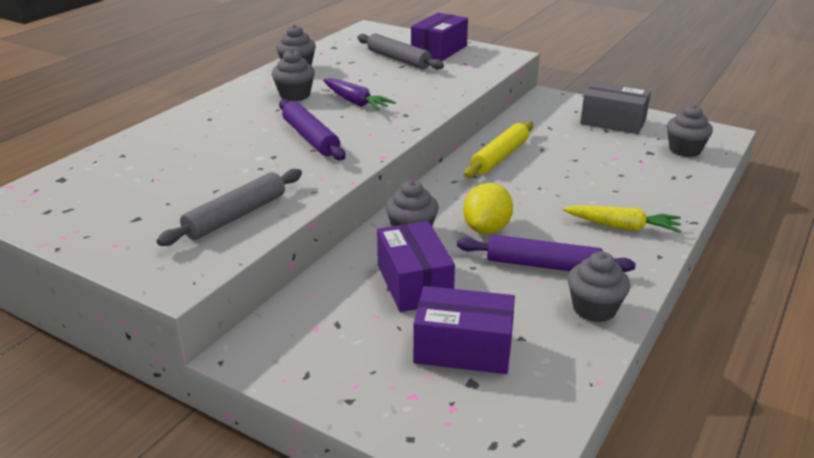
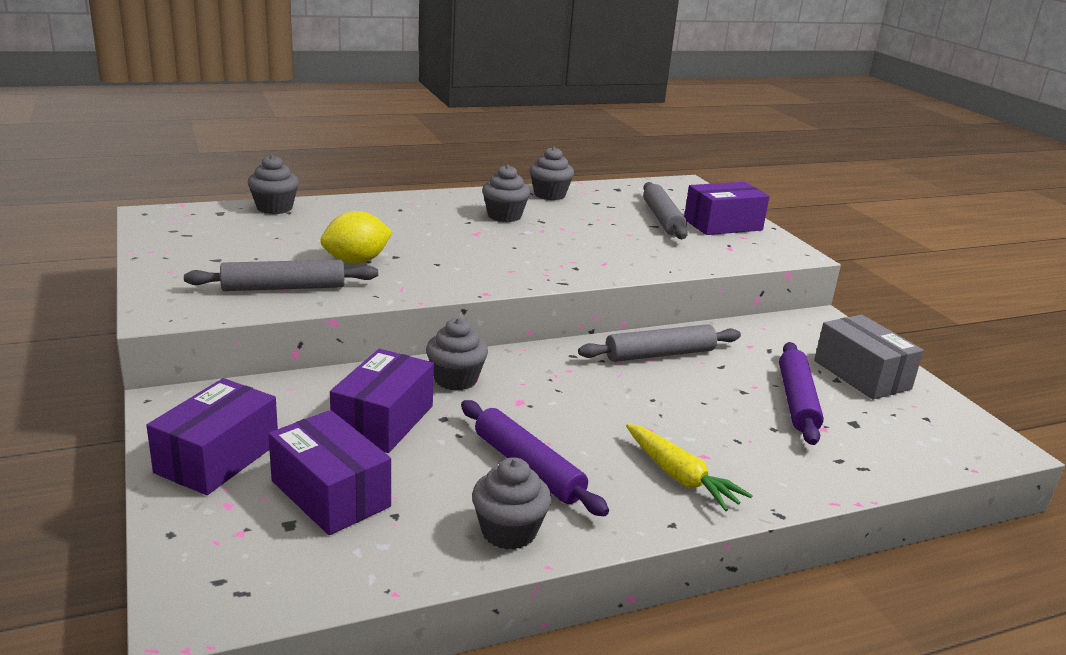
camera: 35 degrees right, 5 degrees down
purple rolling pin [279,99,346,160] -> purple rolling pin moved to [779,342,824,445]
purple carrot [323,78,396,110] -> none
yellow lemon [463,183,513,234] -> yellow lemon moved to [320,211,392,264]
yellow rolling pin [464,121,533,178] -> grey rolling pin [578,324,741,362]
grey cupcake [667,105,713,157] -> grey cupcake moved to [248,155,299,214]
none -> purple box [146,378,278,495]

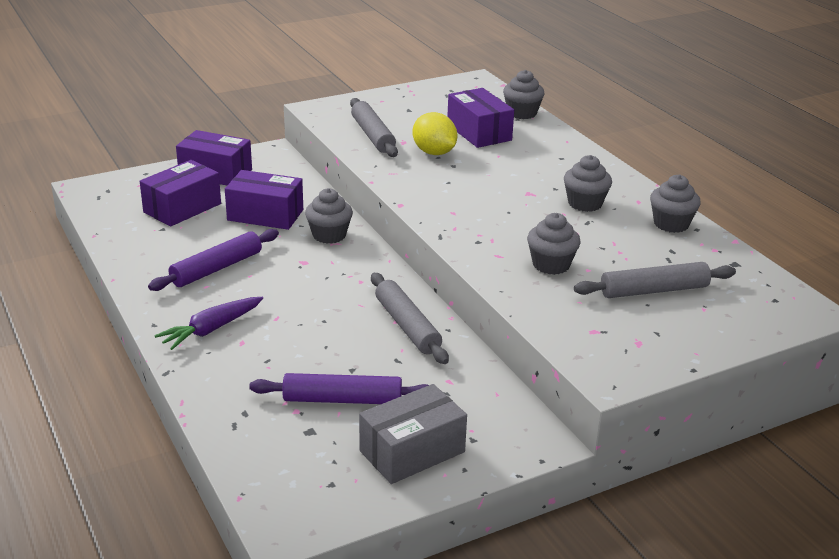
camera: 85 degrees right, 5 degrees up
grey cupcake [472,457,552,550] -> grey cupcake moved to [527,213,581,275]
yellow carrot [626,424,753,511] -> purple carrot [154,297,263,350]
purple box [684,182,770,235] -> purple box moved to [447,88,514,148]

